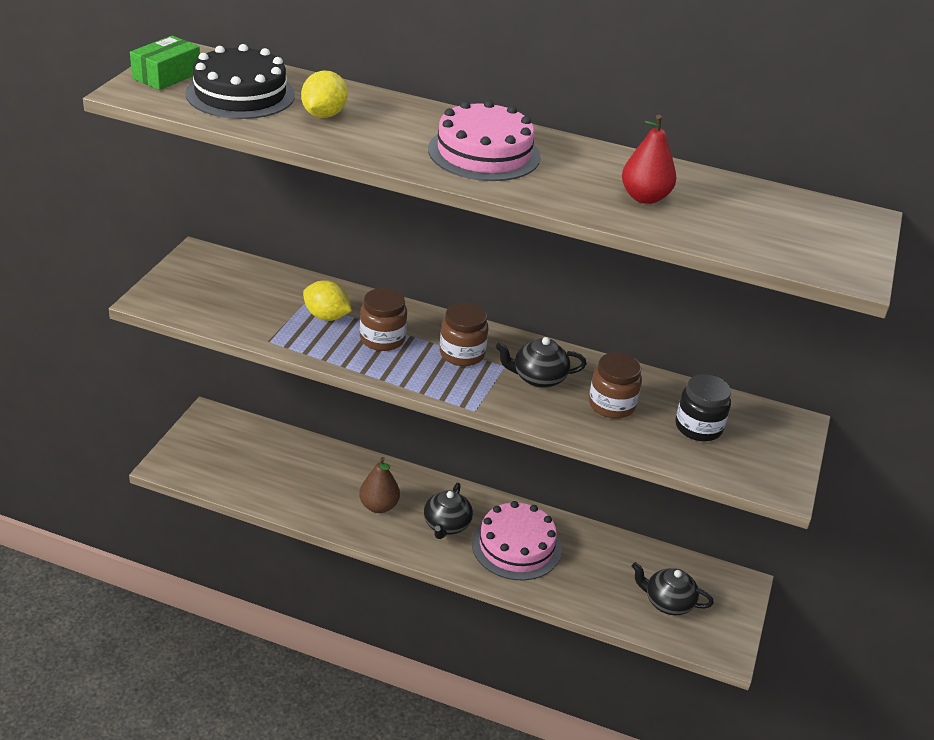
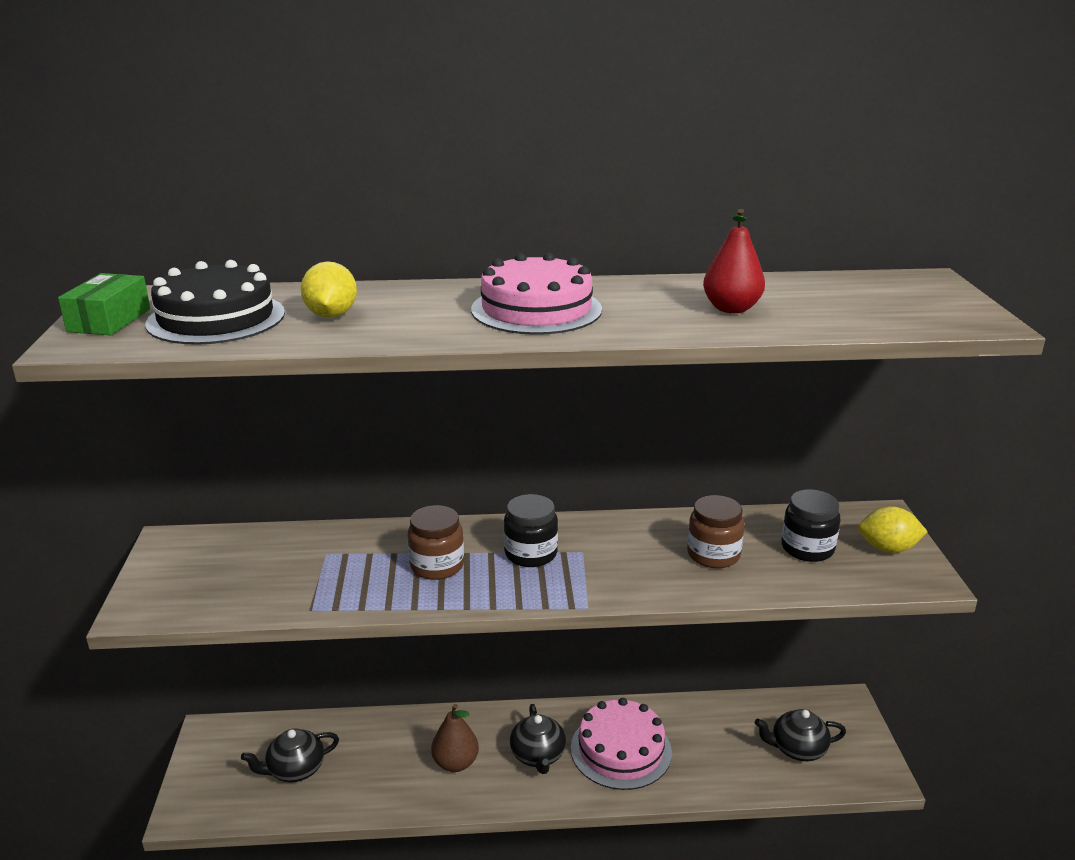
camera: 20 degrees left, 10 degrees down
yellow lemon [303,280,352,321] -> yellow lemon moved to [858,506,928,553]
brown jar [440,303,488,366] -> black jar [504,494,558,567]
black teapot [495,337,587,388] -> black teapot moved to [241,728,339,782]

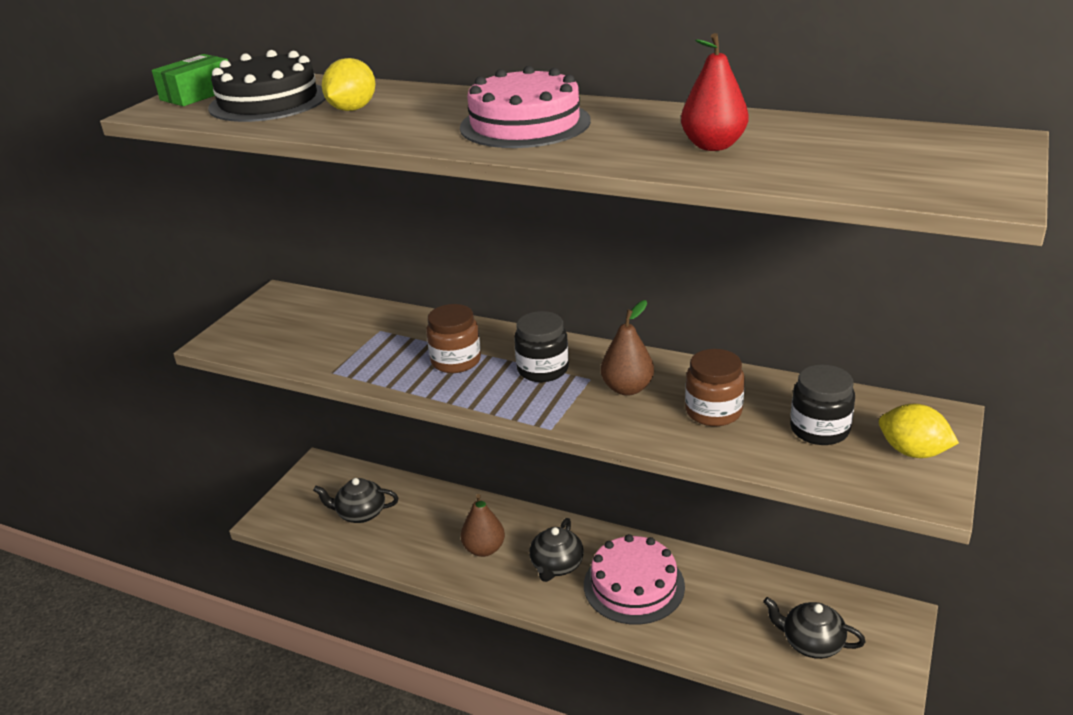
camera: 30 degrees right, 5 degrees up
none -> brown pear [601,300,654,396]

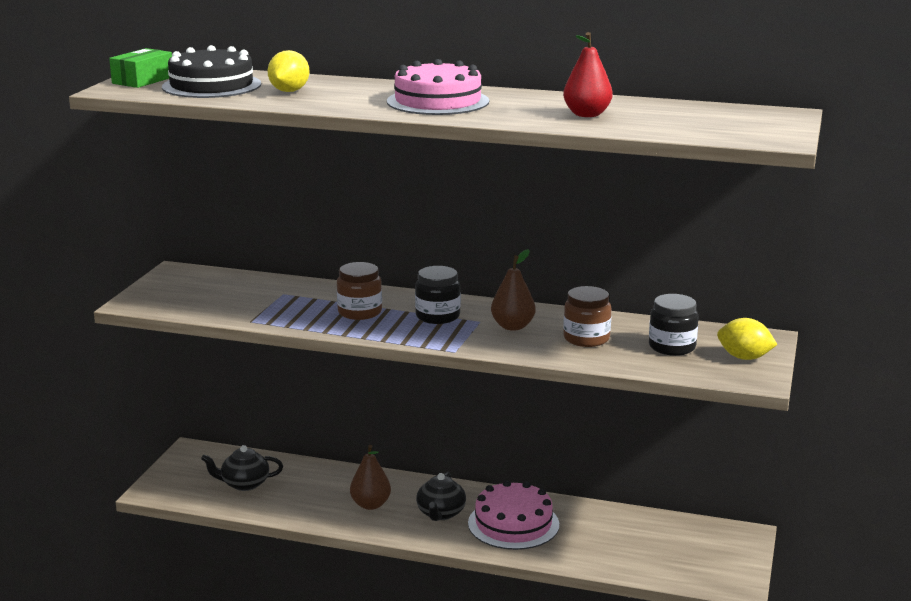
camera: 10 degrees left, 10 degrees down
black teapot [763,597,866,659] -> none

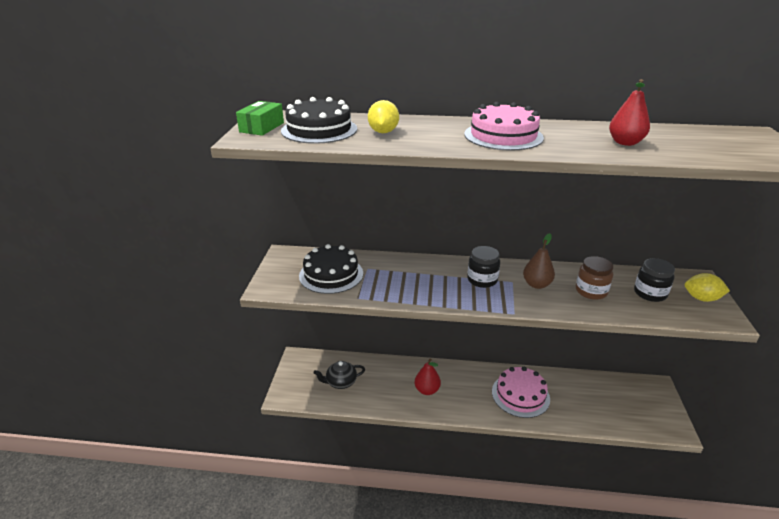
camera: 10 degrees left, 10 degrees up
brown jar [337,262,382,320] -> none
brown pear [350,445,391,510] -> red pear [415,358,441,395]
black teapot [416,472,466,521] -> none
none -> black cake [299,244,363,294]

